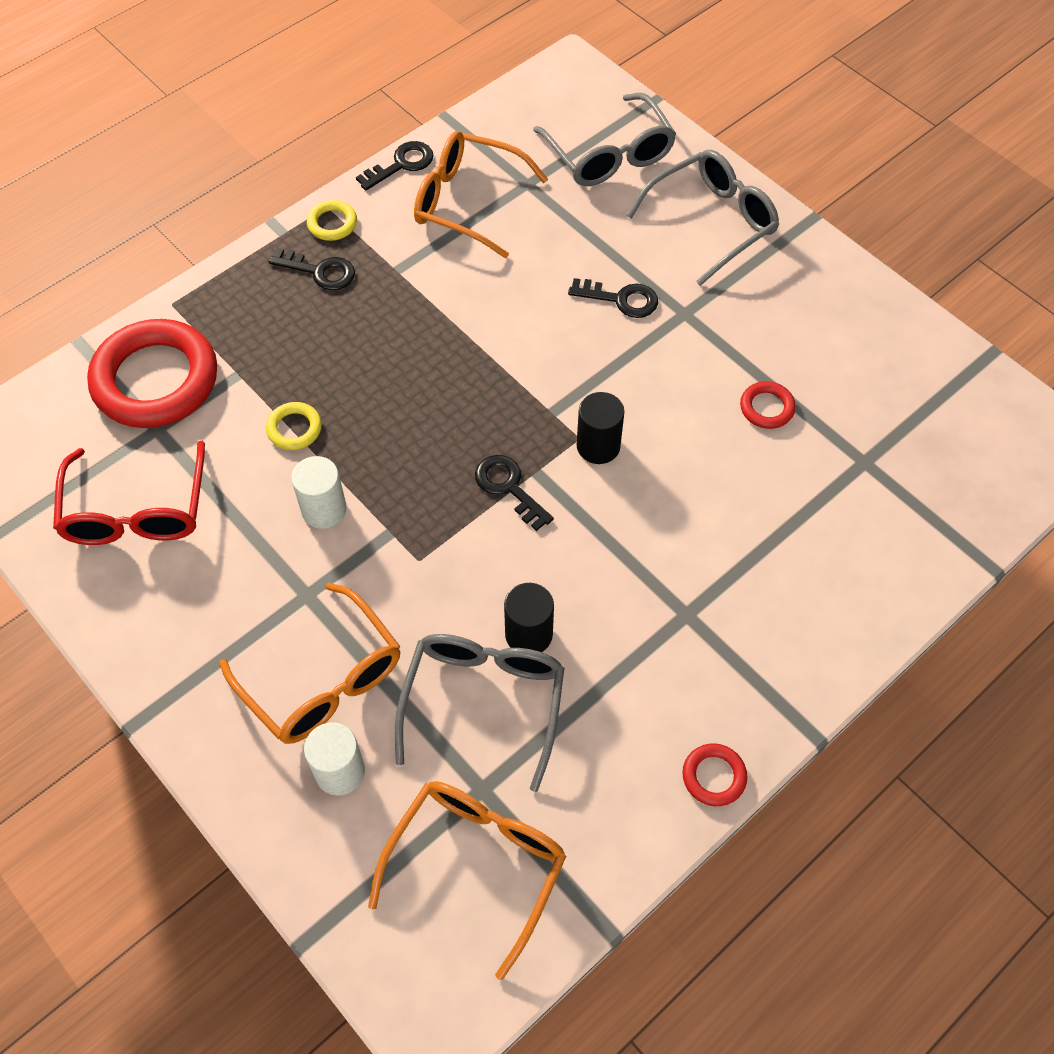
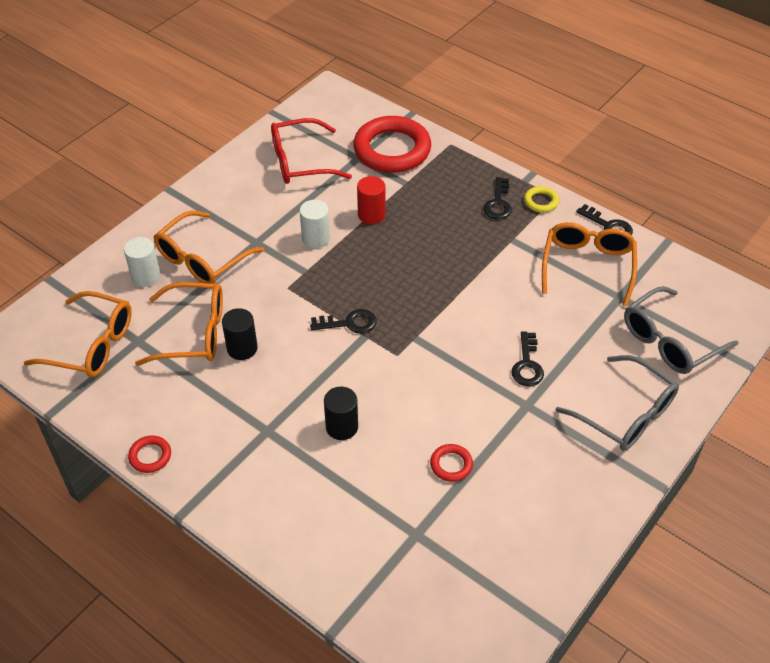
camera: 80 degrees right, 10 degrees down
yellow ring [266,402,322,450] -> red cylinder [357,176,385,224]
grey glasses [395,634,564,792] -> orange glasses [135,282,223,366]
black key [475,455,554,531] -> black key turned 45 degrees clockwise [310,309,377,334]
black cylinder [577,392,625,464] -> black cylinder moved to [324,387,358,440]

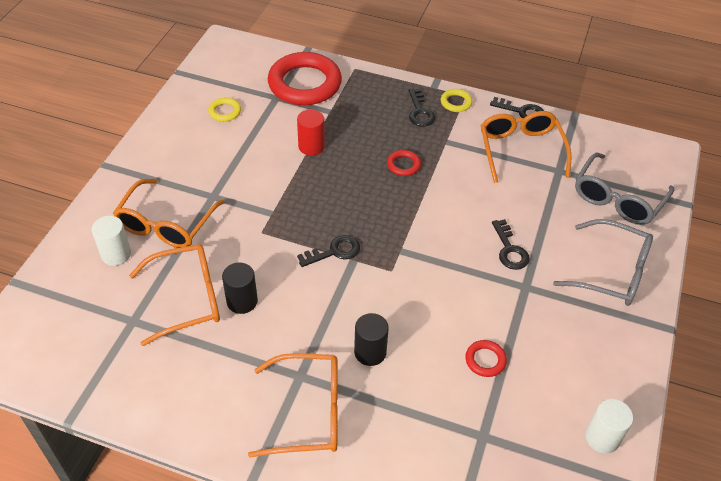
camera: 20 degrees left, 0 degrees up
orange glasses [24,291,132,377] -> orange glasses moved to [248,353,338,458]
red ring [128,436,171,473] -> red ring moved to [387,150,421,176]
red glasses [271,118,352,184] -> yellow ring [208,98,241,122]
white cylinder [300,200,330,248] -> white cylinder moved to [585,399,633,454]

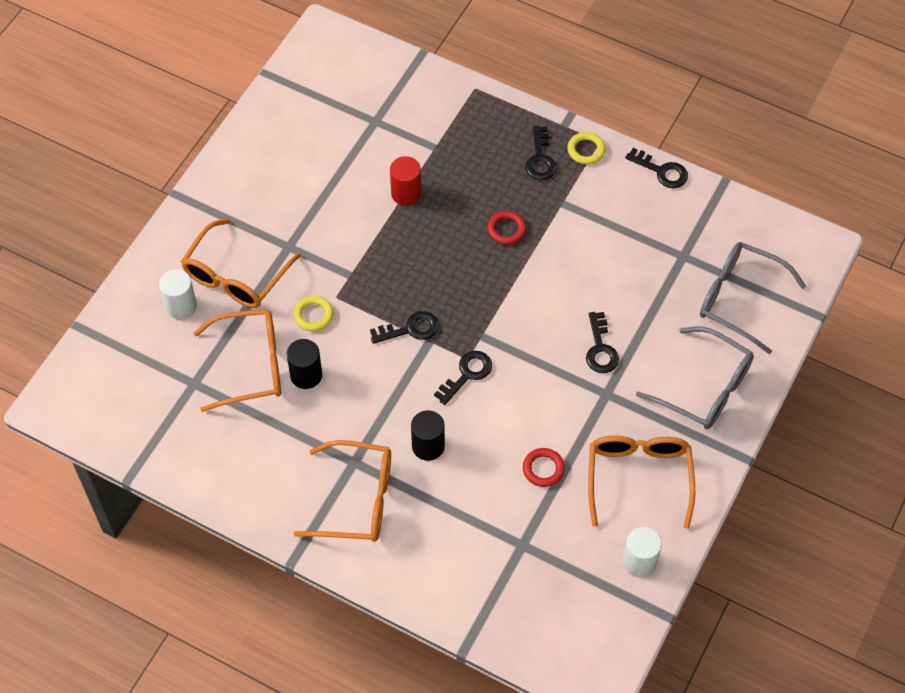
camera: 10 degrees right, 10 degrees up
yellow ring [208,98,241,122] -> yellow ring moved to [293,295,333,331]
red ring [268,52,342,105] -> none
orange glasses [481,111,572,183] -> orange glasses moved to [588,435,695,529]
grey glasses [575,153,675,225] -> grey glasses turned 75 degrees clockwise [700,242,806,354]
none -> black key [434,351,492,405]

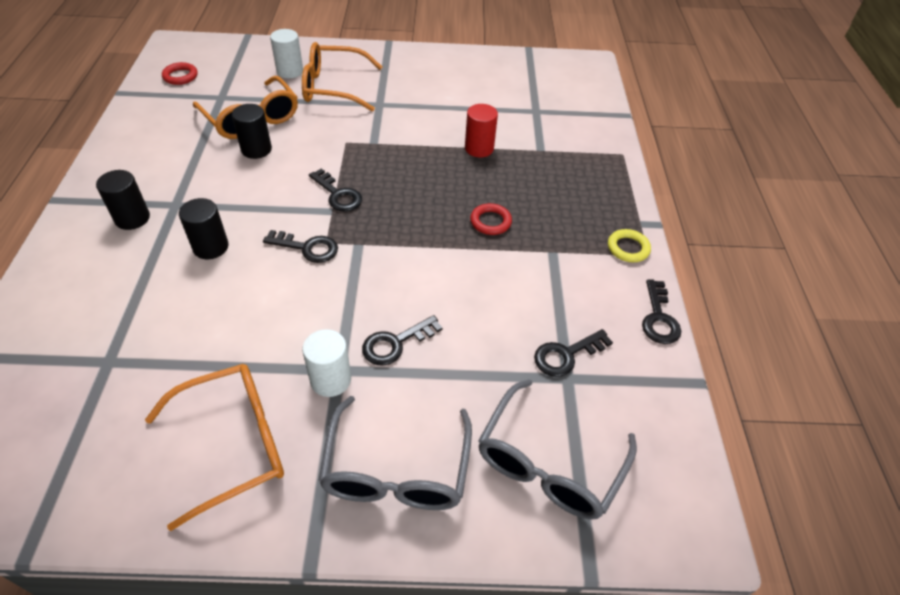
camera: 60 degrees right, 10 degrees down
yellow ring [293,295,333,331] -> none
orange glasses [294,440,391,542] -> black cylinder [96,170,150,230]
red ring [523,448,565,487] -> red ring moved to [162,62,198,85]
black key [525,126,557,180] -> black key moved to [534,329,613,377]
white cylinder [623,527,662,577] -> white cylinder moved to [302,329,351,397]
grey glasses [700,242,806,354] -> grey glasses turned 150 degrees counterclockwise [478,379,637,520]

